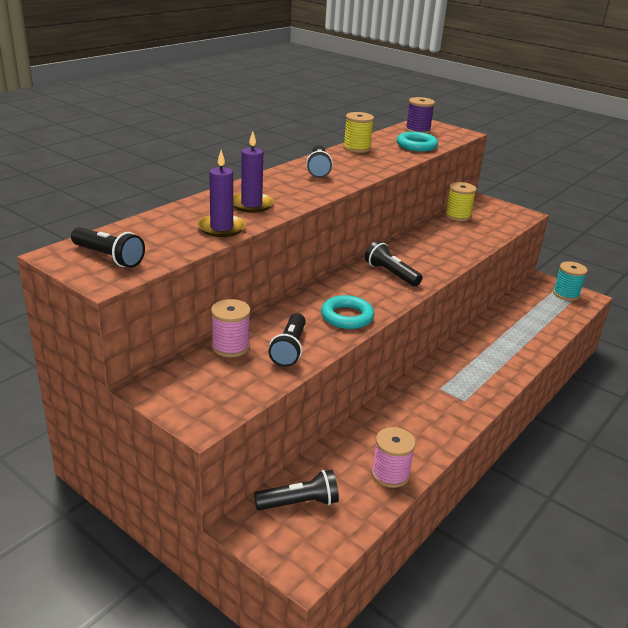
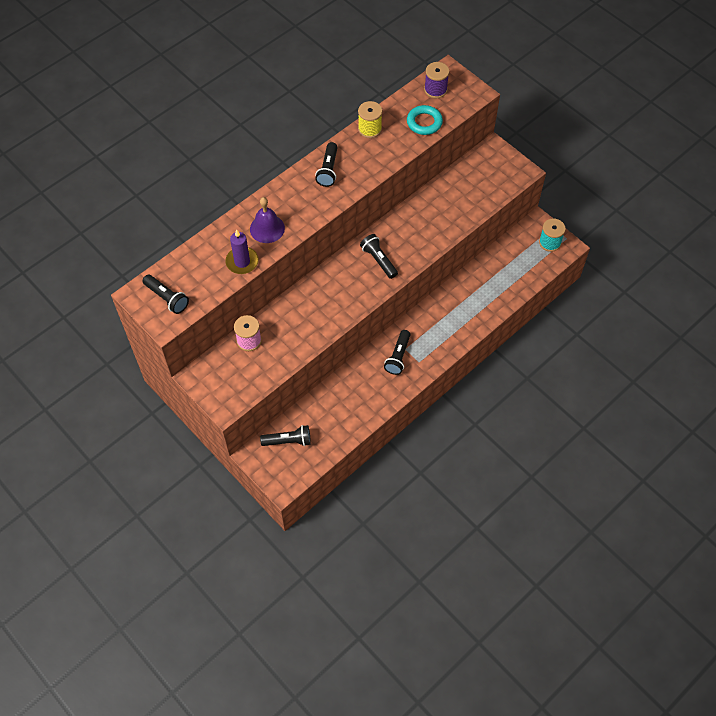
camera: 10 degrees right, 30 degrees up
purple candle [233,131,274,213] -> purple bell [250,197,285,243]
black flashlight [269,313,306,367] -> black flashlight moved to [384,330,411,375]
turquoise ring [321,295,374,329] -> none
pink spool [371,427,416,488] -> none
yellow spool [445,182,477,221] -> none

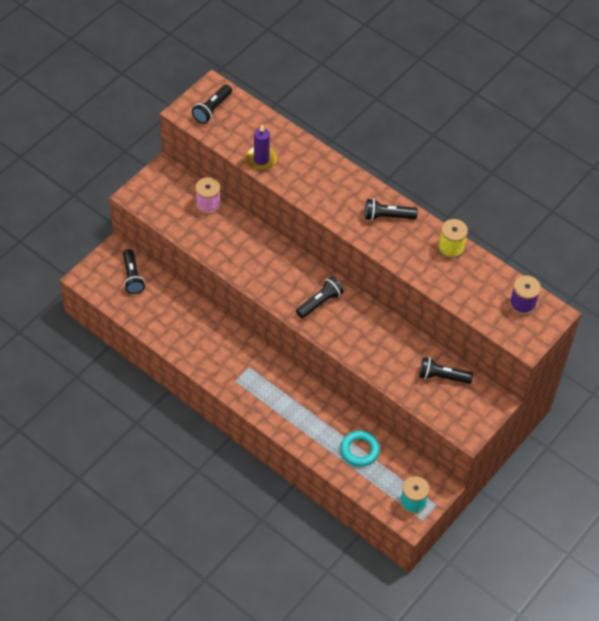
camera: 80 degrees right, 5 degrees down
purple bell [250,197,285,243] -> none
black flashlight [384,330,411,375] -> black flashlight moved to [419,357,473,384]
turquoise ring [407,105,443,135] -> turquoise ring moved to [340,431,380,467]

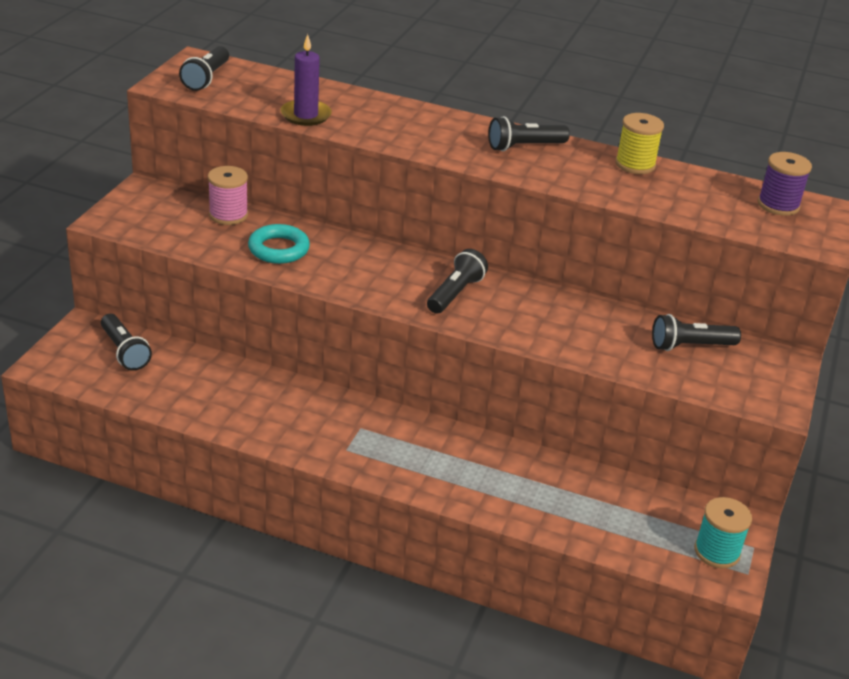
camera: 20 degrees left, 20 degrees down
turquoise ring [340,431,380,467] -> turquoise ring moved to [248,224,310,264]

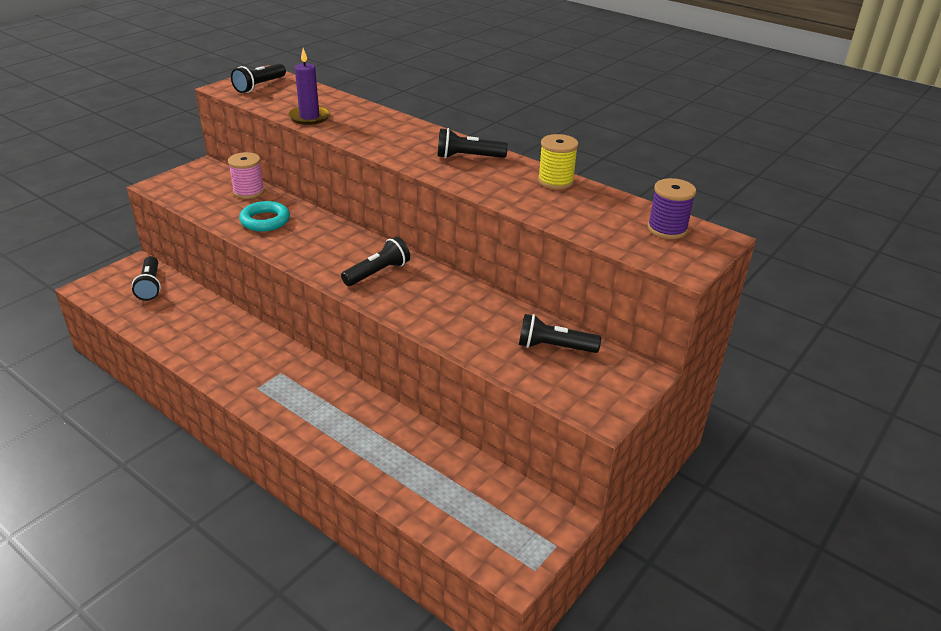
camera: 20 degrees right, 0 degrees up
turquoise spool [694,497,752,568] -> none

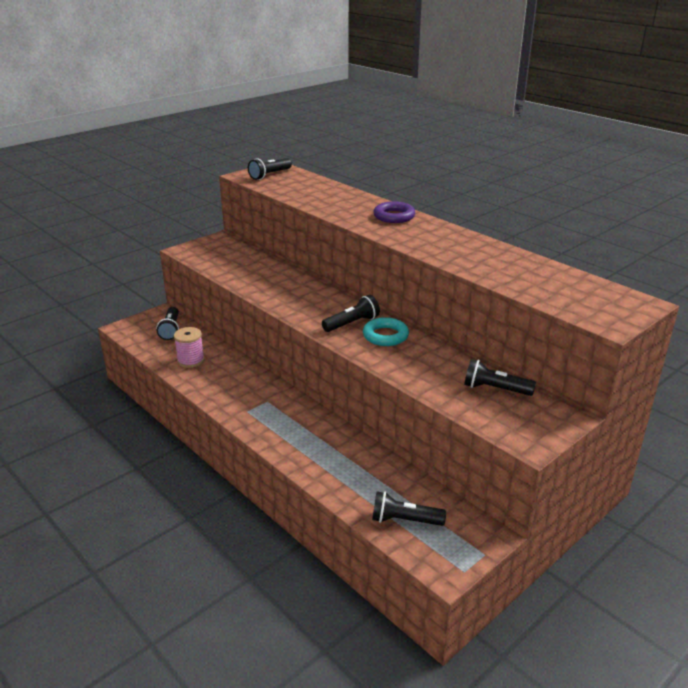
camera: 10 degrees right, 5 degrees down
pink spool [228,152,265,199] -> pink spool moved to [174,327,205,368]
turquoise ring [239,201,290,232] -> turquoise ring moved to [363,317,409,346]
purple candle [288,48,330,125] -> none
black flashlight [437,128,508,159] -> black flashlight moved to [372,491,446,526]
yellow spool [538,134,578,189] -> none
purple spool [648,178,696,239] -> none
none -> purple ring [373,201,415,223]

